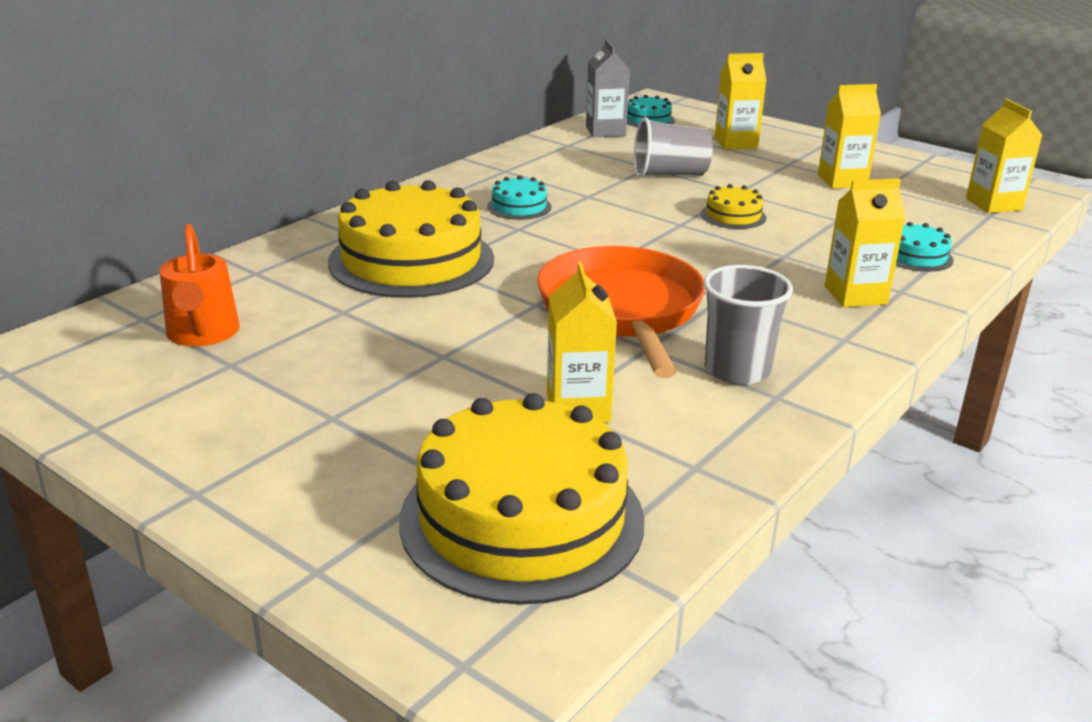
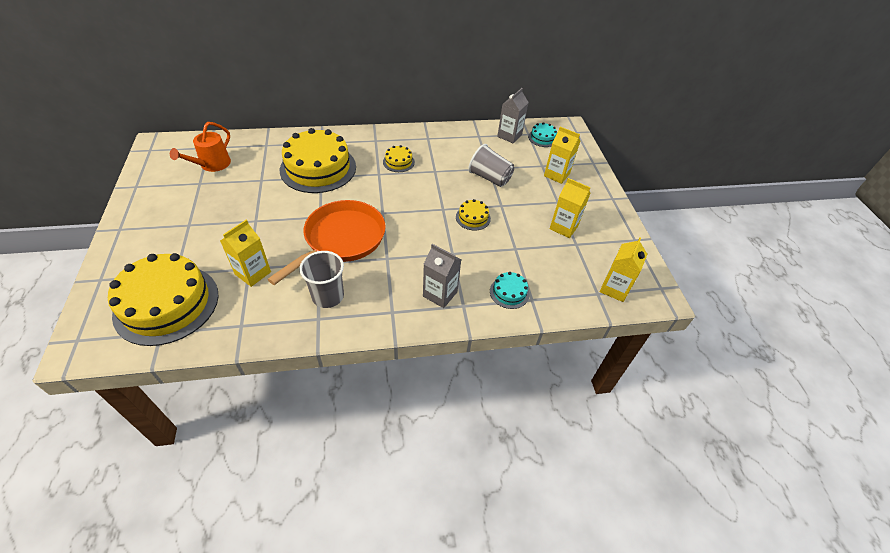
camera: 40 degrees right, 20 degrees up
turquoise cake [487,175,552,220] -> yellow cake [383,145,415,172]
yellow carton [825,178,906,307] -> grey carton [423,244,461,308]

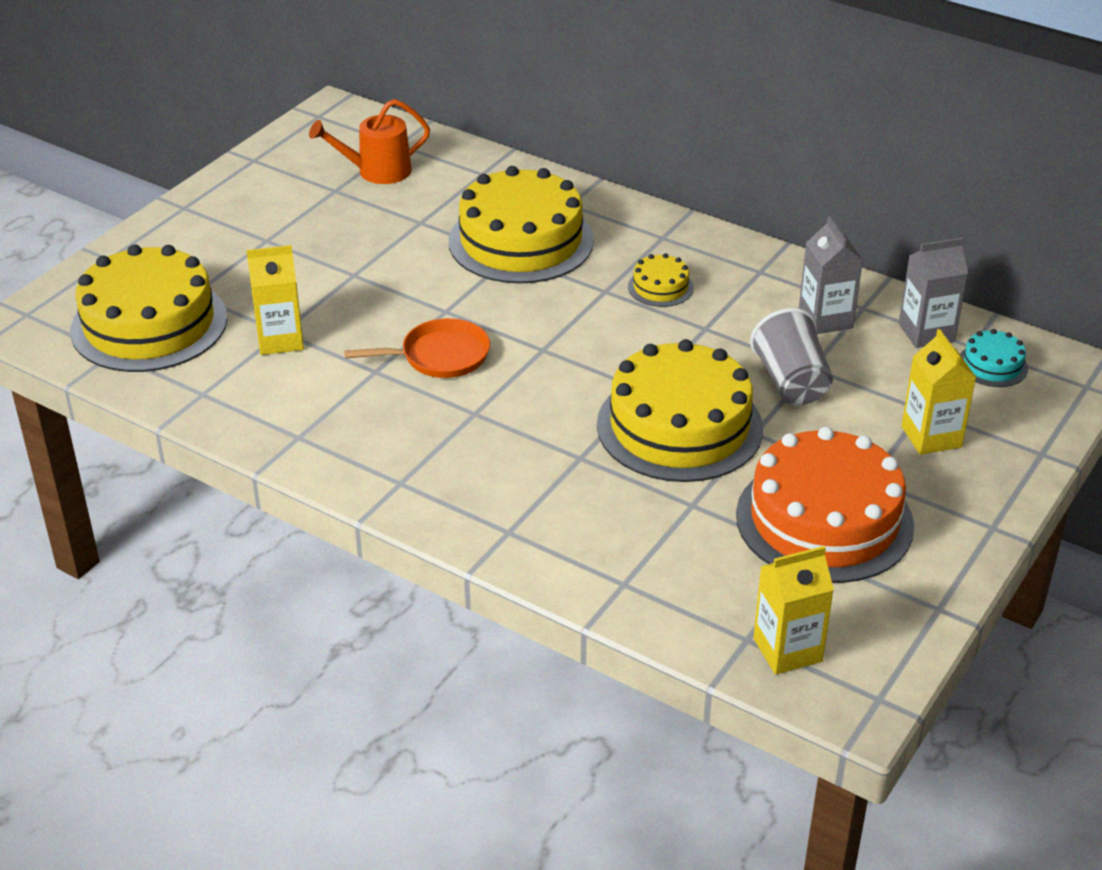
camera: 45 degrees right, 10 degrees down
orange pan [267,200,386,285] -> orange pan [344,318,490,378], size x0.59
grey cup [299,251,344,308] -> none
grey carton [423,244,461,308] -> grey carton moved to [799,217,863,334]
yellow cake [456,199,491,230] -> yellow cake [597,339,763,482], size x2.29
turquoise cake [490,272,529,309] -> none
yellow carton [550,178,591,238] -> orange cake [736,427,914,583]

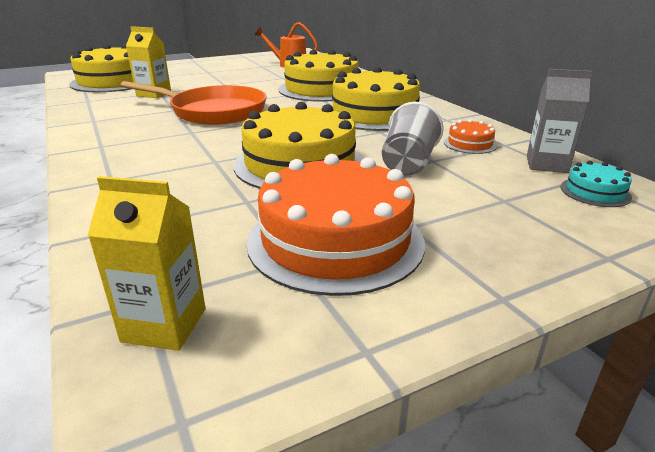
camera: 30 degrees right, 10 degrees down
orange pan [344,318,490,378] -> orange pan [120,81,267,125], size x1.70
yellow cake [628,253,694,307] -> yellow cake [331,67,420,131], size x2.29
grey carton [799,217,863,334] -> orange cake [444,119,497,154]
yellow carton [902,329,977,455] -> none

